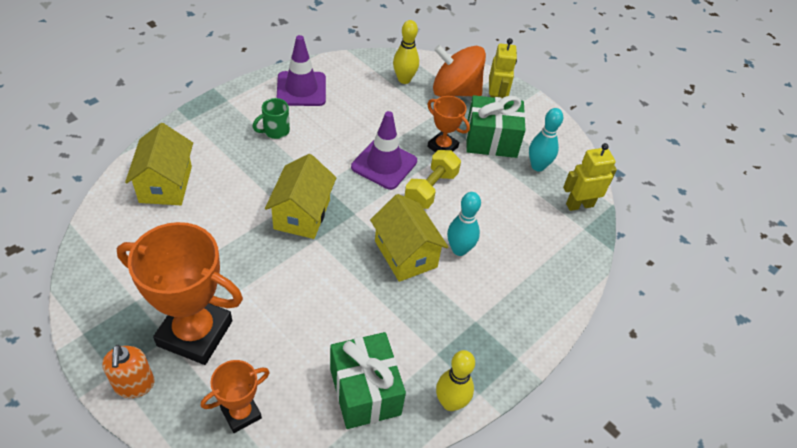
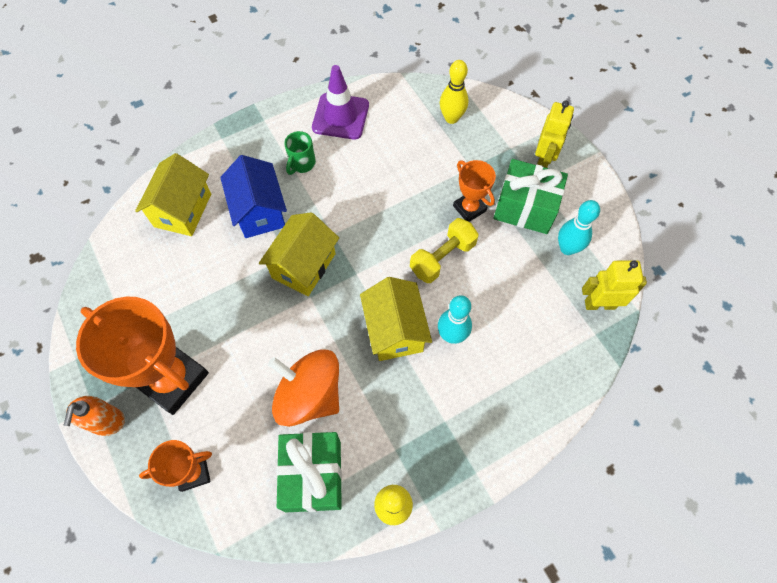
camera: 20 degrees right, 15 degrees up
green mug [253,98,290,139] -> green mug turned 45 degrees counterclockwise [284,131,316,175]
purple traffic cone [351,111,417,190] -> none
orange spinning top [433,45,486,97] -> orange spinning top moved to [268,349,339,427]
none -> blue house [220,155,287,238]

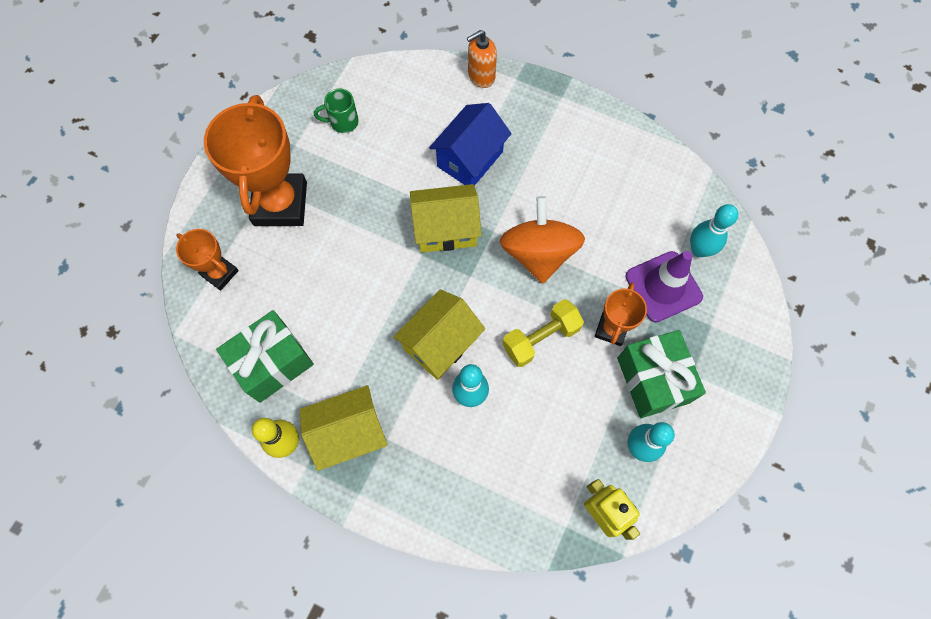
camera: 55 degrees right, 5 degrees up
orange soap dispenser [63,396,125,436] -> orange soap dispenser moved to [467,30,497,88]
yellow house [135,153,211,236] -> yellow house moved to [300,385,388,471]
orange spinning top [268,349,339,427] -> orange spinning top moved to [500,196,585,284]
green mug [284,131,316,175] -> green mug moved to [314,89,359,133]
purple traffic cone [312,65,369,140] -> purple traffic cone moved to [626,251,703,322]
yellow dumbbell [410,218,479,283] -> yellow dumbbell turned 45 degrees counterclockwise [502,299,584,367]
yellow bowling pin [440,60,468,124] -> turquoise bowling pin [690,204,738,257]
yellow robot [535,100,574,168] -> none

